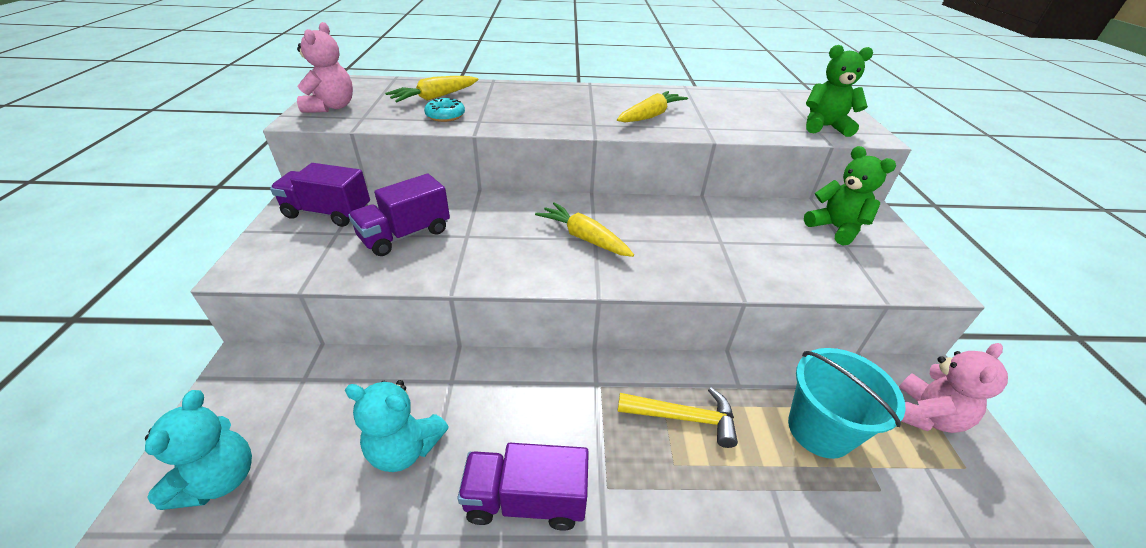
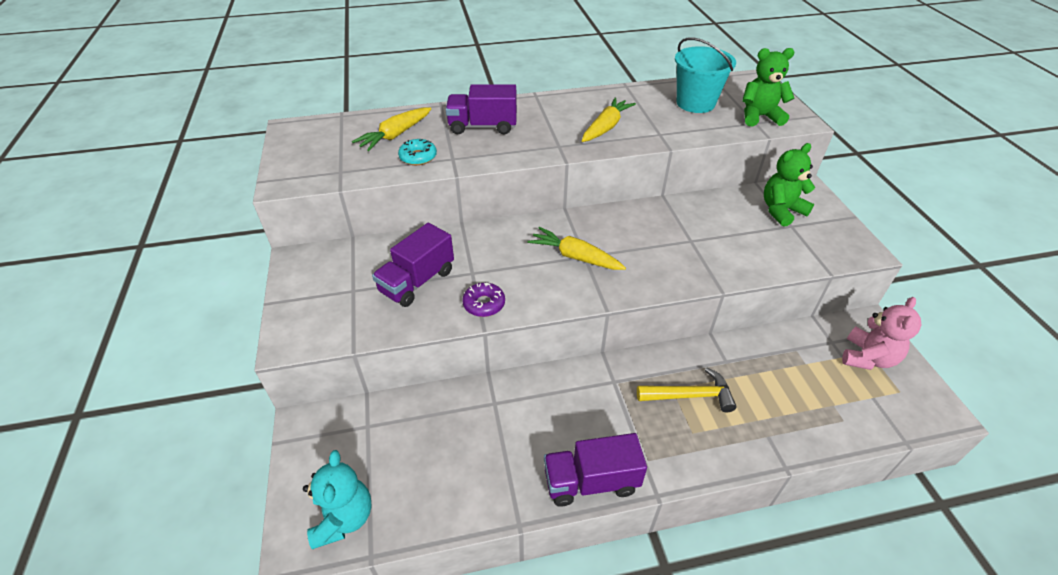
camera: 10 degrees left, 5 degrees up
purple truck [270,163,370,227] -> purple truck moved to [446,84,517,134]
pink teddy bear [297,22,353,113] -> none
turquoise teddy bear [345,380,449,472] -> none
turquoise bucket [788,348,906,459] -> turquoise bucket moved to [675,37,736,113]
green teddy bear [804,146,896,245] -> green teddy bear turned 75 degrees counterclockwise [764,143,815,227]
none -> purple donut [462,283,505,317]

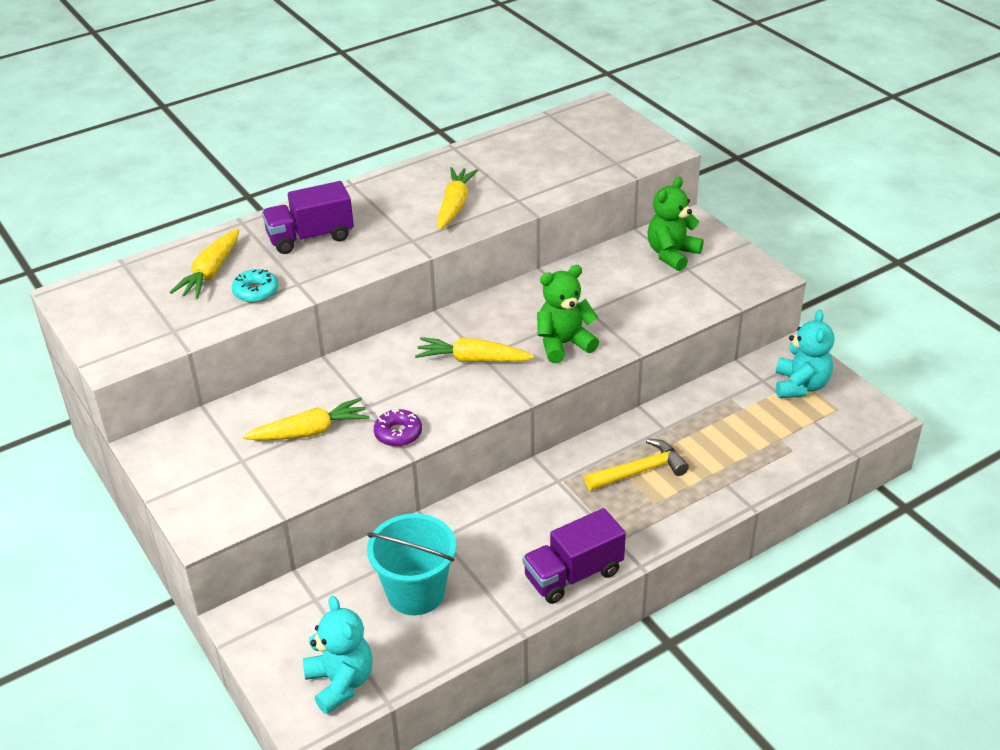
camera: 20 degrees left, 5 degrees down
purple truck [372,223,454,307] -> yellow carrot [243,397,370,441]
turquoise bucket [675,37,736,113] -> turquoise bucket moved to [367,514,456,615]
green teddy bear [742,48,795,127] -> green teddy bear moved to [537,265,599,363]
pink teddy bear [842,297,922,370] -> turquoise teddy bear [776,310,834,398]

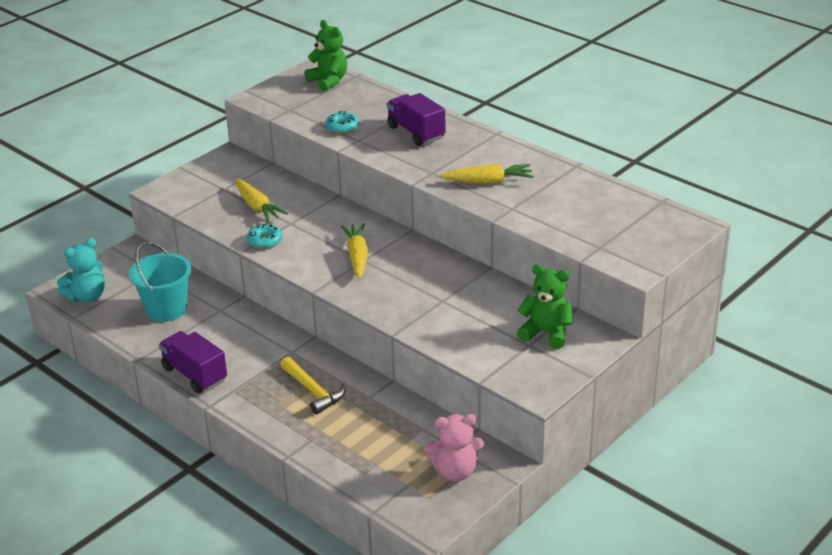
camera: 75 degrees right, 5 degrees down
yellow carrot [169,229,239,299] -> none
purple donut [374,409,422,447] -> turquoise donut [247,223,282,249]
green teddy bear [537,265,599,363] -> green teddy bear moved to [305,20,347,92]
turquoise teddy bear [776,310,834,398] -> pink teddy bear [424,414,484,482]

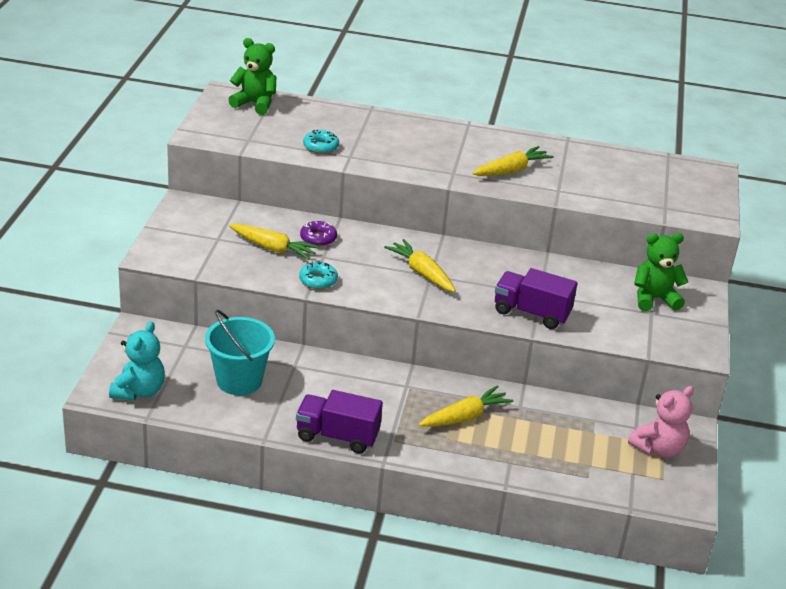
camera: 35 degrees left, 0 degrees up
yellow hammer [280,357,346,414] -> yellow carrot [419,385,513,427]
purple truck [387,93,446,146] -> purple truck moved to [495,268,578,329]
none -> purple donut [300,221,337,247]

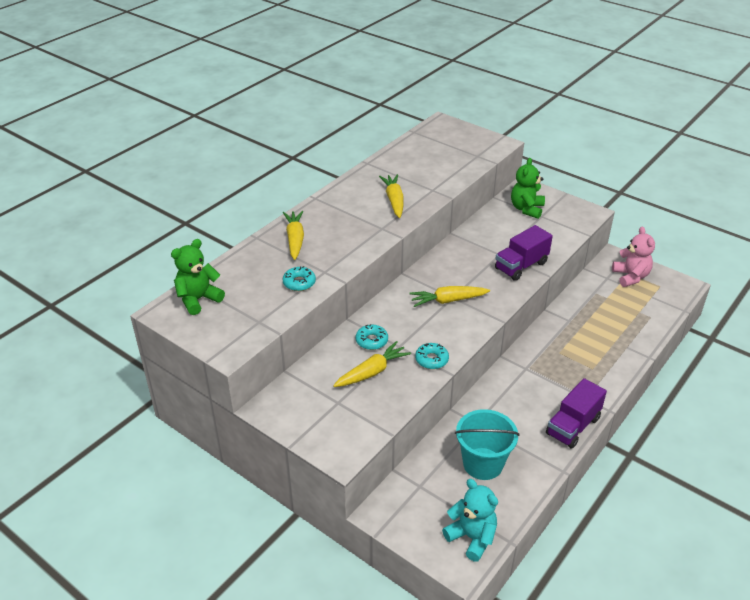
camera: 60 degrees left, 5 degrees up
purple donut [300,221,337,247] -> turquoise donut [355,324,388,350]
yellow carrot [419,385,513,427] -> yellow carrot moved to [283,211,304,260]

